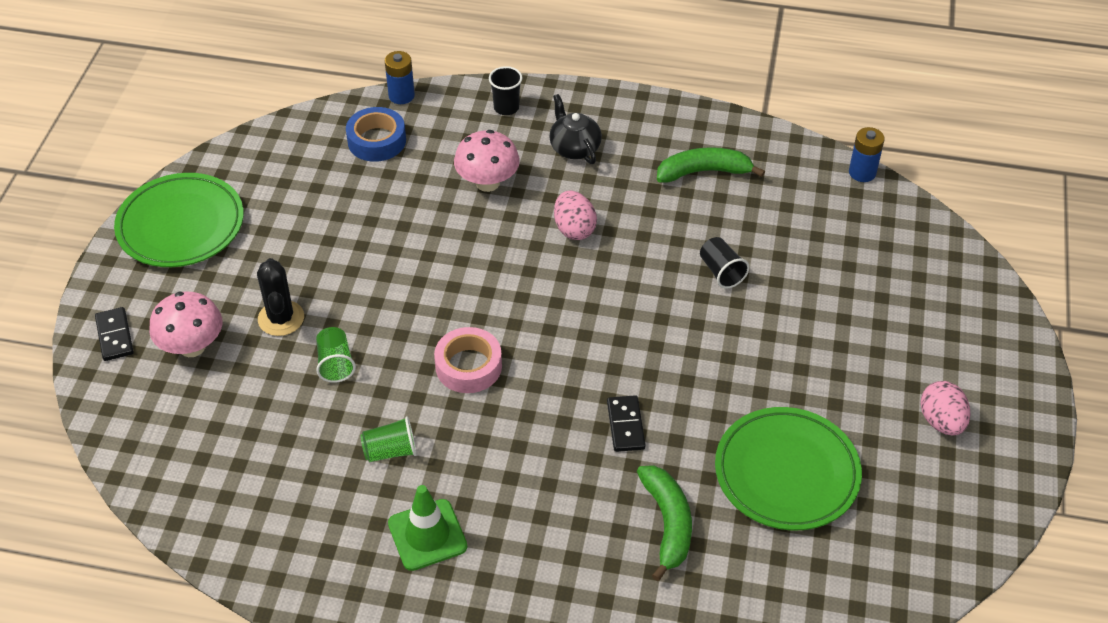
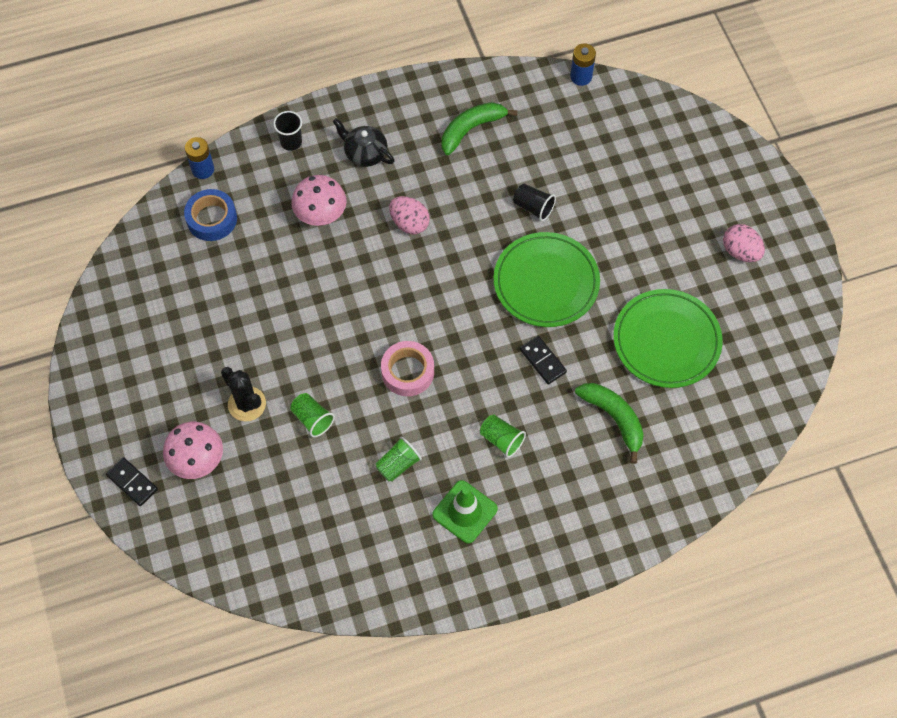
camera: 30 degrees left, 15 degrees up
green plate [114,173,244,267] -> green plate moved to [493,232,600,327]
none -> green cup [480,415,526,458]

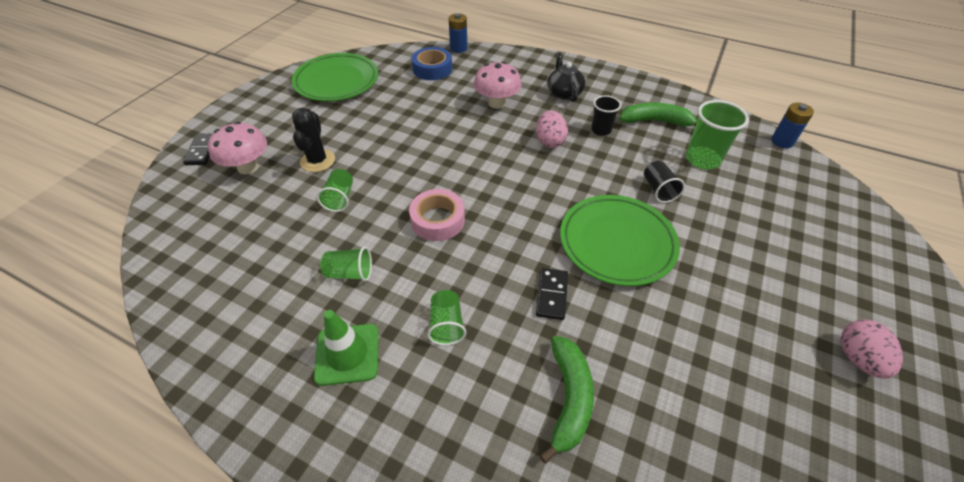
camera: 45 degrees right, 15 degrees down
black cup [273,111,302,151] -> black cup moved to [591,95,621,136]
green plate [613,289,723,388] -> green plate moved to [292,53,378,101]
none -> green cup [686,100,749,169]

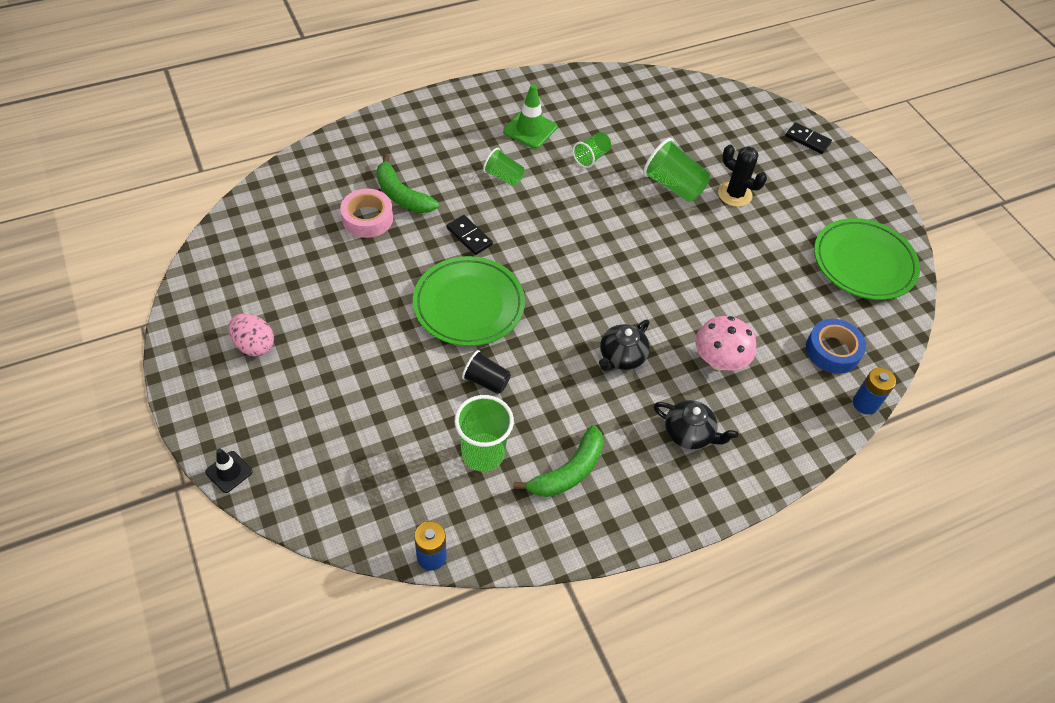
camera: 125 degrees right, 5 degrees up
pink mushroom [208,122,267,174] -> none
green cup [317,169,353,212] -> green cup [643,138,710,202], size x1.61
pink tape [409,189,465,241] -> pink tape moved to [340,189,393,238]
pink egg [536,110,568,148] -> black teapot [599,320,650,371]
black cup [591,95,621,136] -> none
none -> black traffic cone [205,448,253,493]

